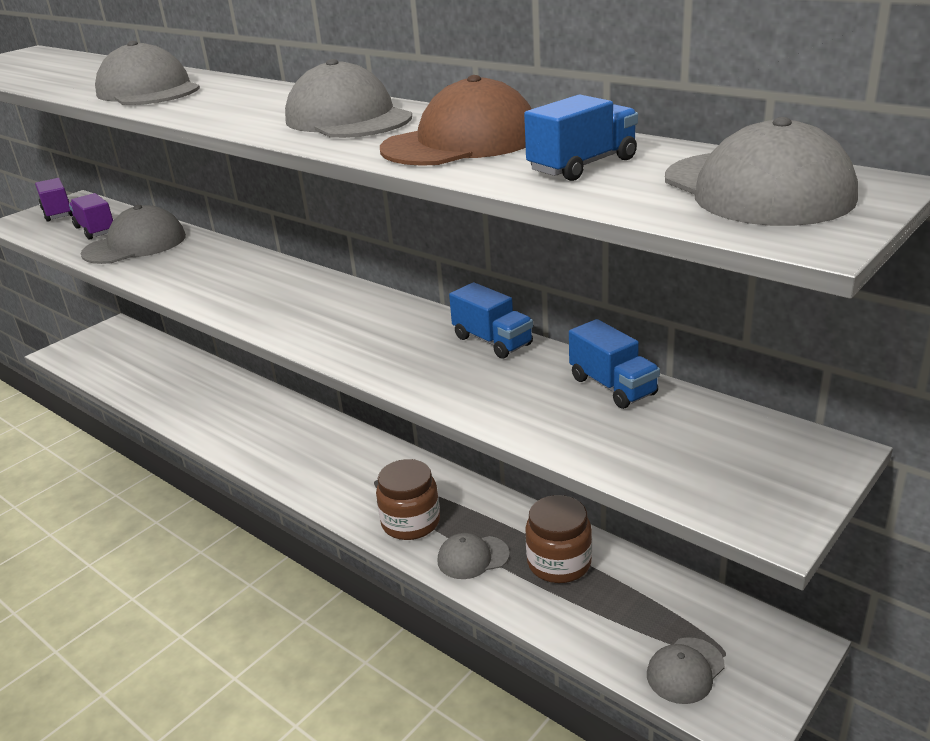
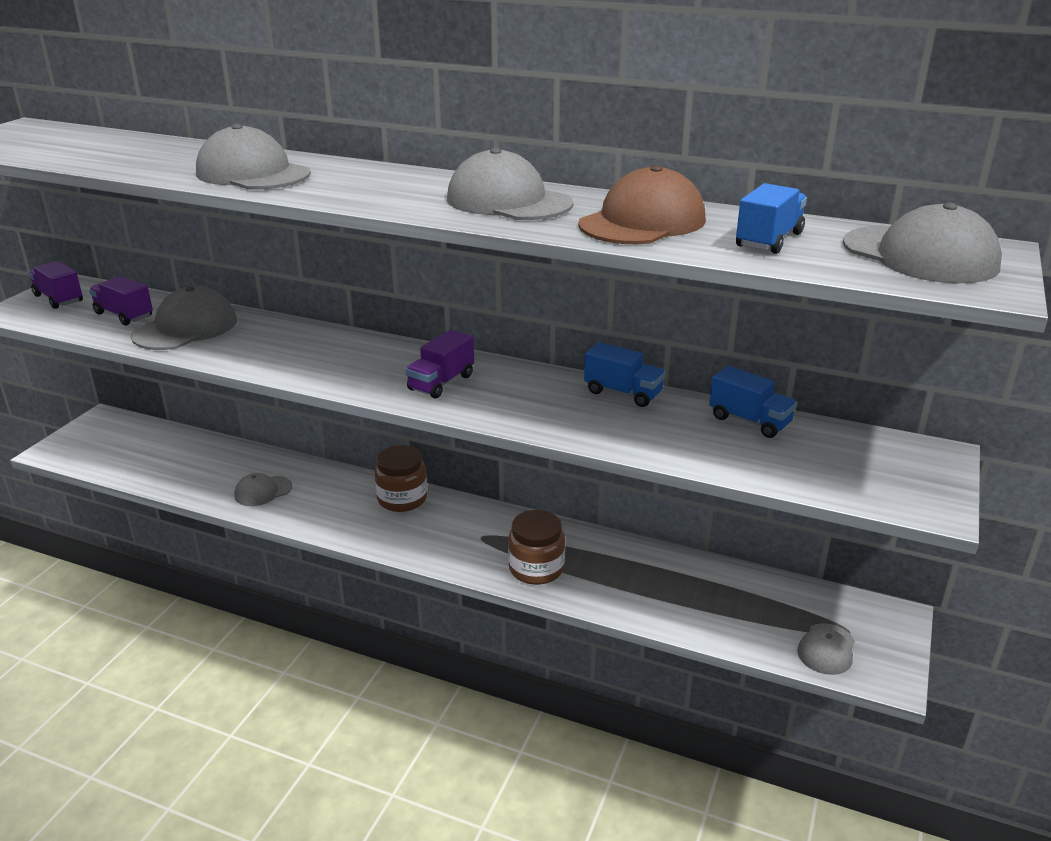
camera: 20 degrees left, 0 degrees up
grey cap [437,533,510,579] -> grey cap moved to [234,473,292,506]
brown jar [525,495,592,583] -> brown jar moved to [374,445,427,512]
none -> purple truck [405,330,474,399]

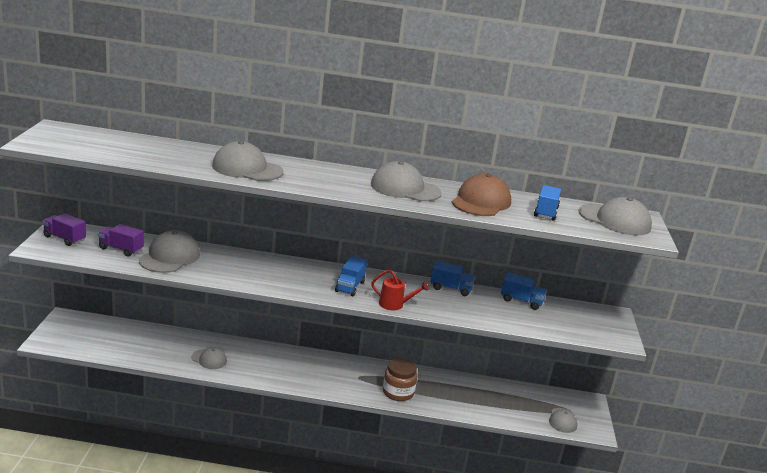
camera: 20 degrees left, 5 degrees down
grey cap [234,473,292,506] -> grey cap turned 105 degrees counterclockwise [192,348,227,369]
brown jar [374,445,427,512] -> none
purple truck [405,330,474,399] -> blue truck [335,256,367,296]
none -> red watering can [371,270,429,310]

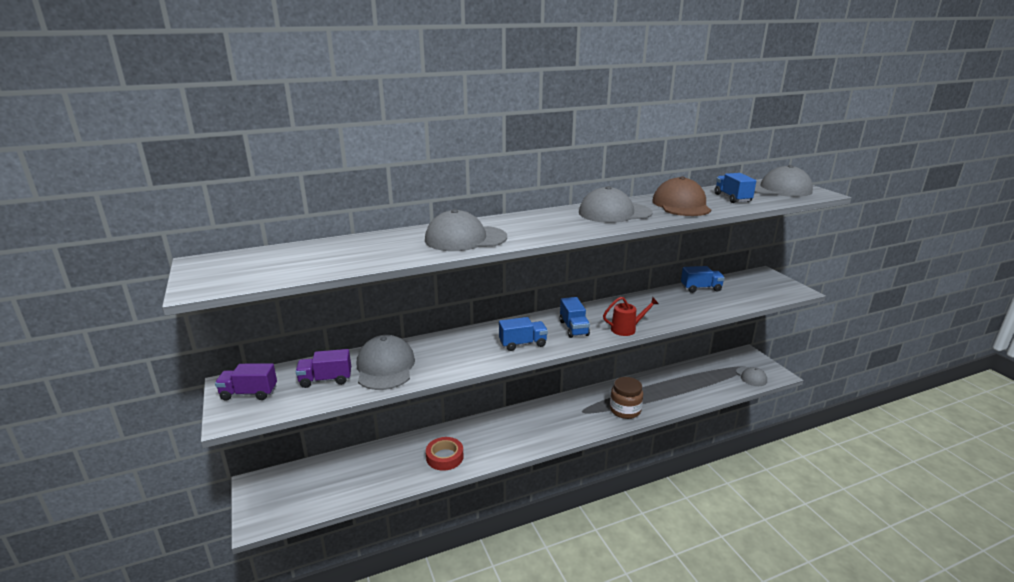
camera: 25 degrees left, 0 degrees up
grey cap [192,348,227,369] -> red tape [426,437,464,471]
blue truck [431,261,475,296] -> blue truck moved to [499,317,548,351]

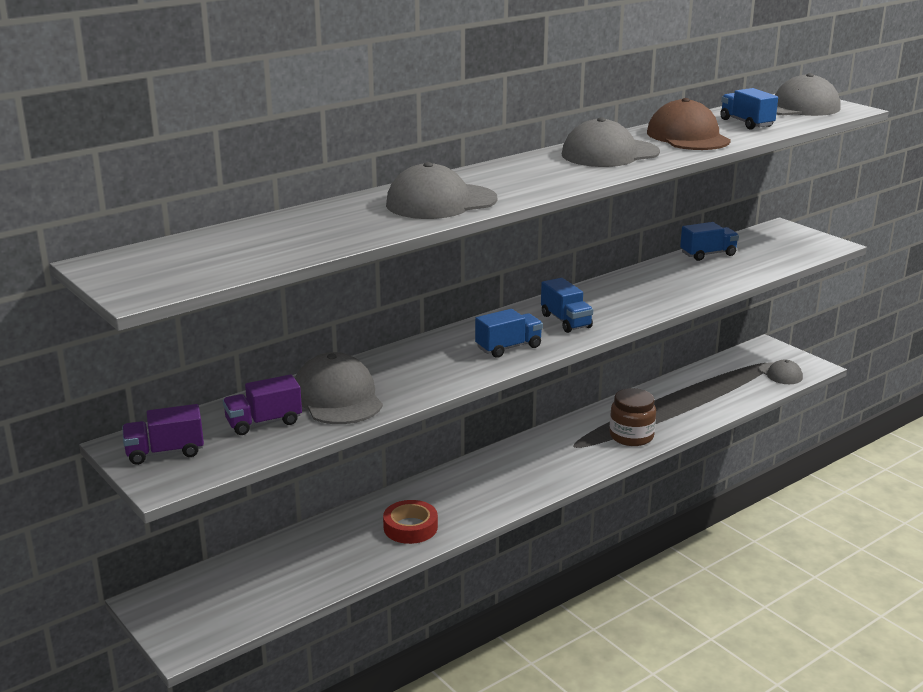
camera: 15 degrees left, 0 degrees up
red watering can [603,297,659,336] -> none

